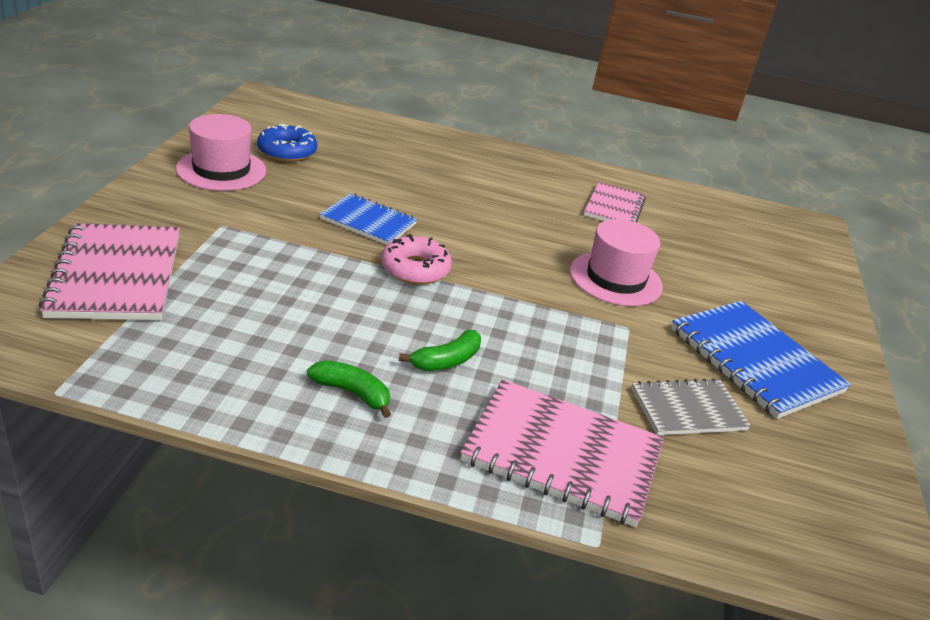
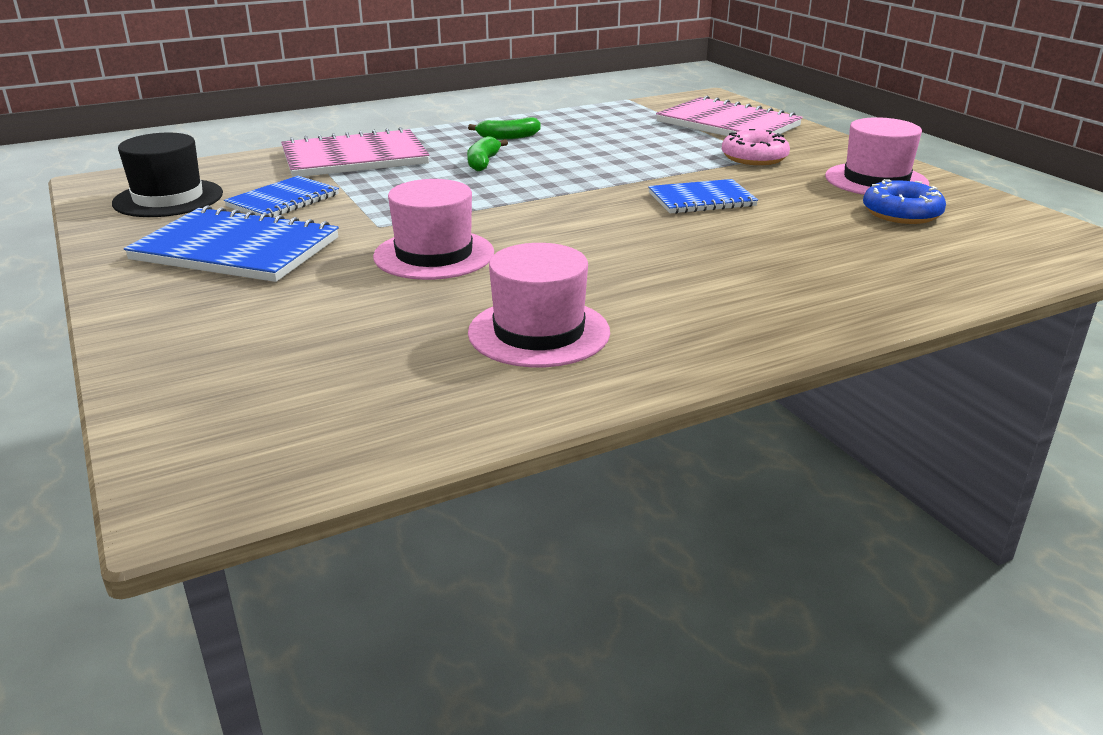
camera: 145 degrees right, 5 degrees down
pink donut [381,234,452,284] -> pink donut moved to [722,129,790,165]
pink notebook [584,182,646,222] -> pink hat [468,243,610,367]
grey notebook [631,378,751,435] -> blue notebook [224,176,339,217]
none -> black hat [112,133,223,217]

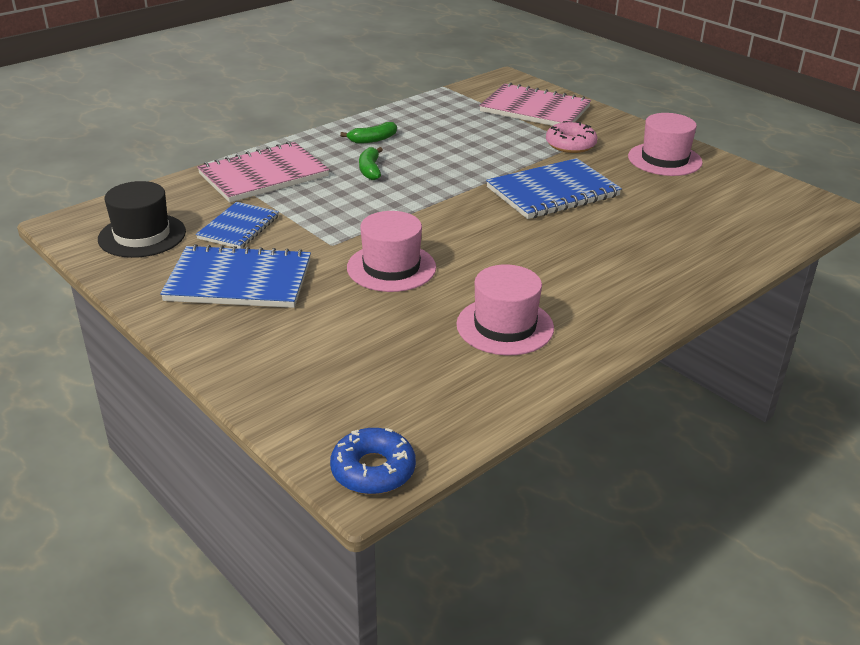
camera: 15 degrees left, 5 degrees up
blue notebook [648,179,758,214] -> blue notebook [486,158,622,219], size x1.62
blue donut [863,179,946,224] -> blue donut moved to [330,428,416,494]

